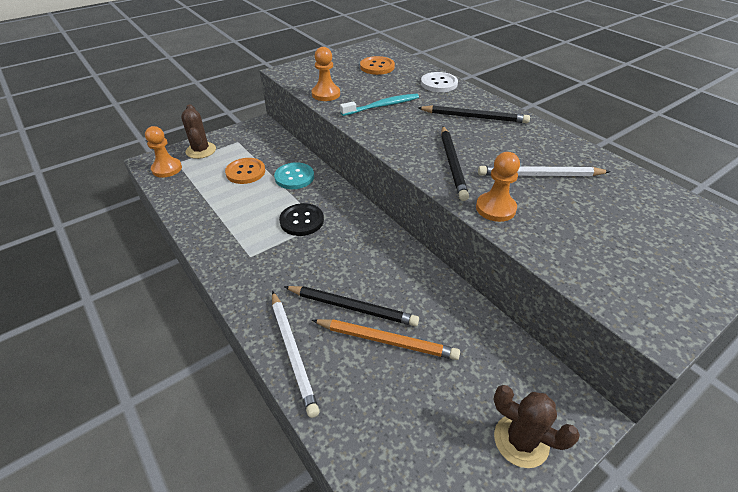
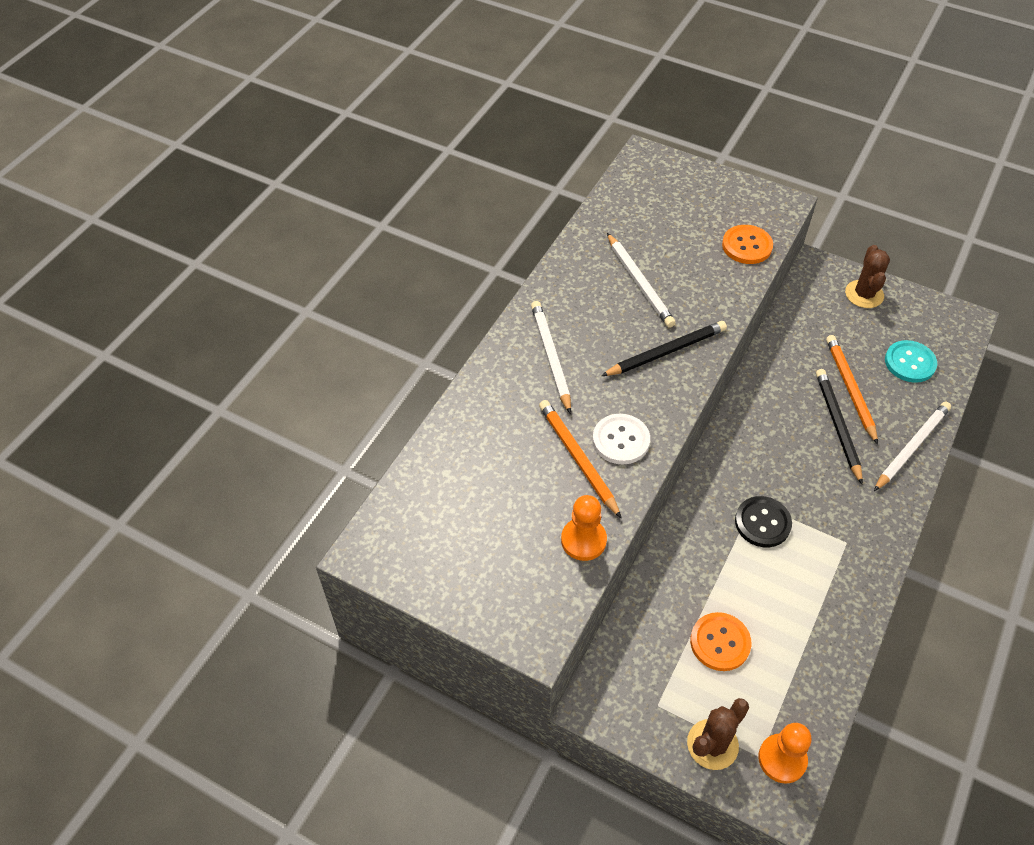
camera: 115 degrees left, 10 degrees up
turquoise button [274,162,314,189] -> turquoise button moved to [885,340,937,383]
turquoise toothbrush [340,94,419,116] -> orange pencil [539,400,622,519]
orange button [360,56,395,75] -> orange button moved to [722,225,773,264]
black pencil [418,105,530,123] -> white pencil [531,301,571,414]
white button [421,72,458,92] -> white button moved to [593,414,650,465]
orange pawn [476,152,520,222] -> none

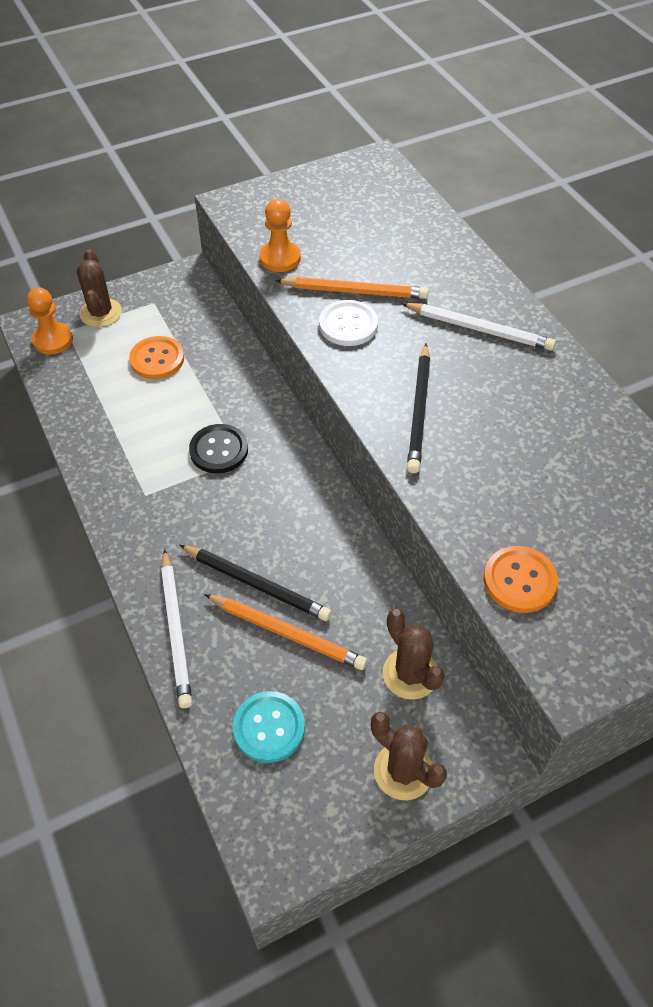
camera: 125 degrees right, 0 degrees up
white pencil [607,233,676,328] -> none
none -> brown cactus [383,609,445,700]

